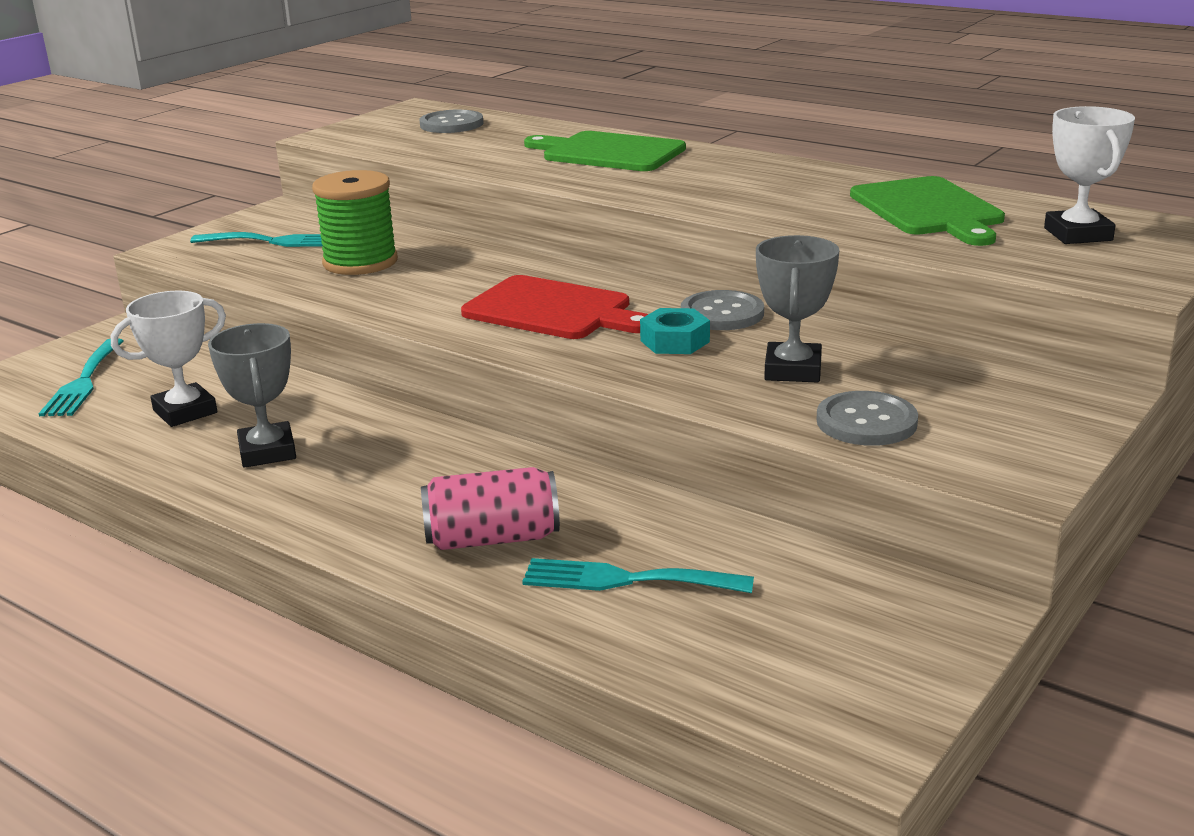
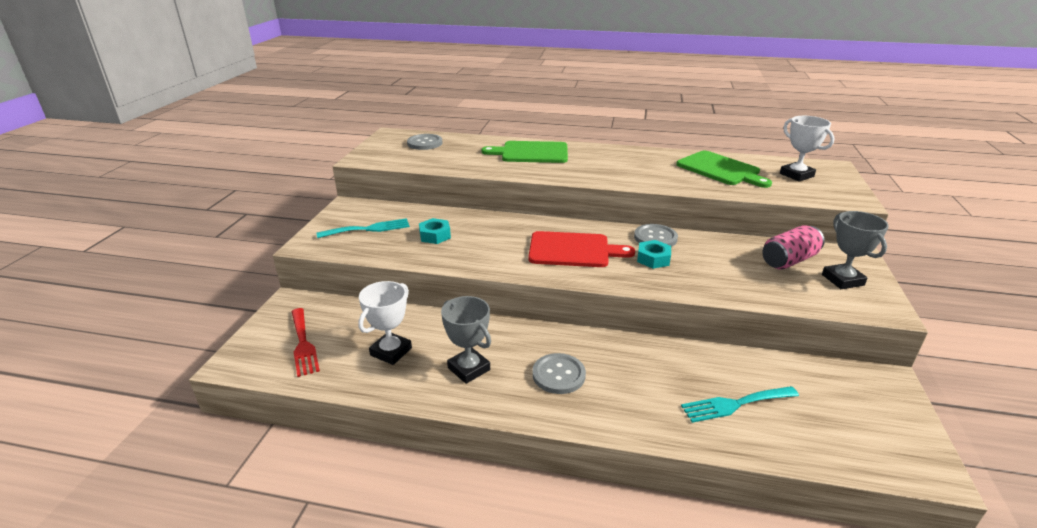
camera: 25 degrees left, 5 degrees up
turquoise fork [39,338,123,416] -> red fork [291,308,320,377]
green spool [312,170,398,275] -> turquoise nut [419,218,451,244]
pink can [421,467,560,550] -> pink can moved to [762,225,825,270]
grey trophy [756,235,839,383] -> grey trophy moved to [822,211,889,289]
grey button [816,391,918,446] -> grey button moved to [532,353,586,394]

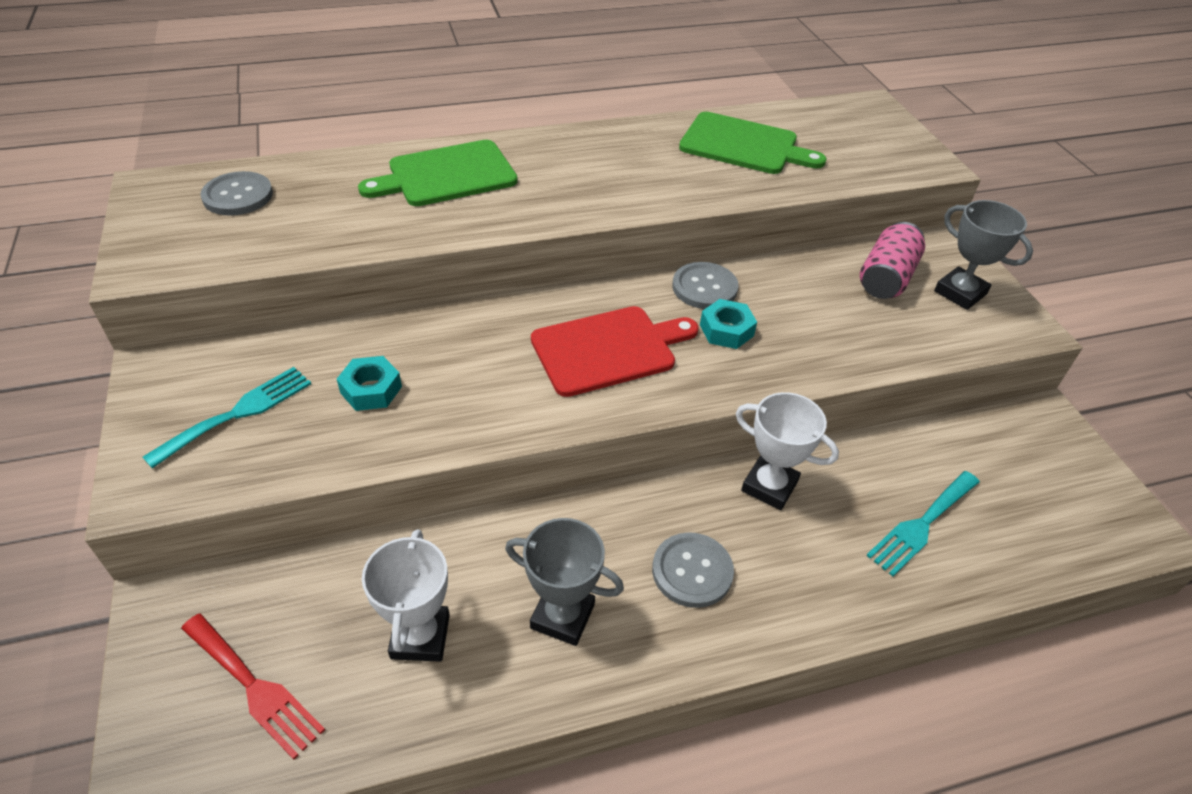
camera: 30 degrees left, 15 degrees up
white trophy [780,116,834,182] -> white trophy moved to [736,392,839,510]

